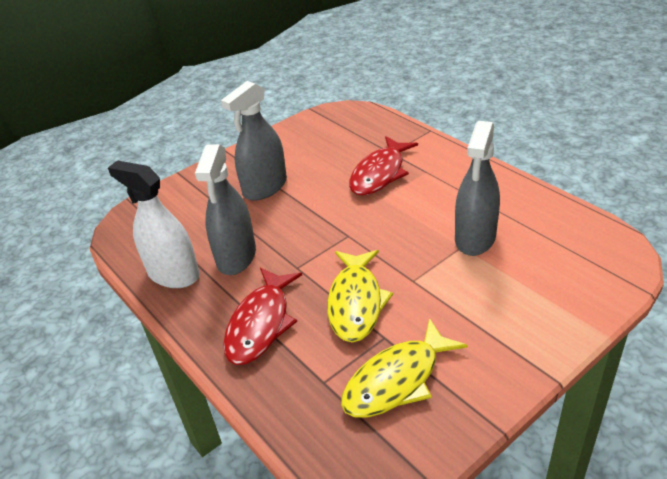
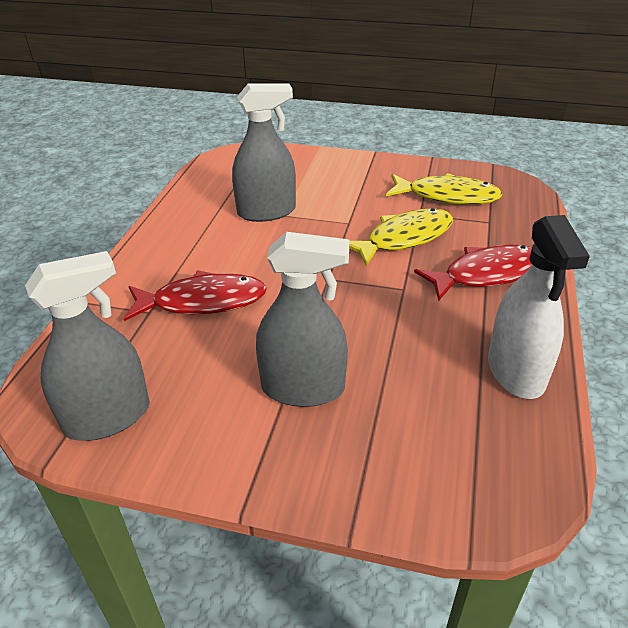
camera: 130 degrees left, 0 degrees up
grey spray bottle [195,144,256,275] -> grey spray bottle moved to [25,251,150,441]

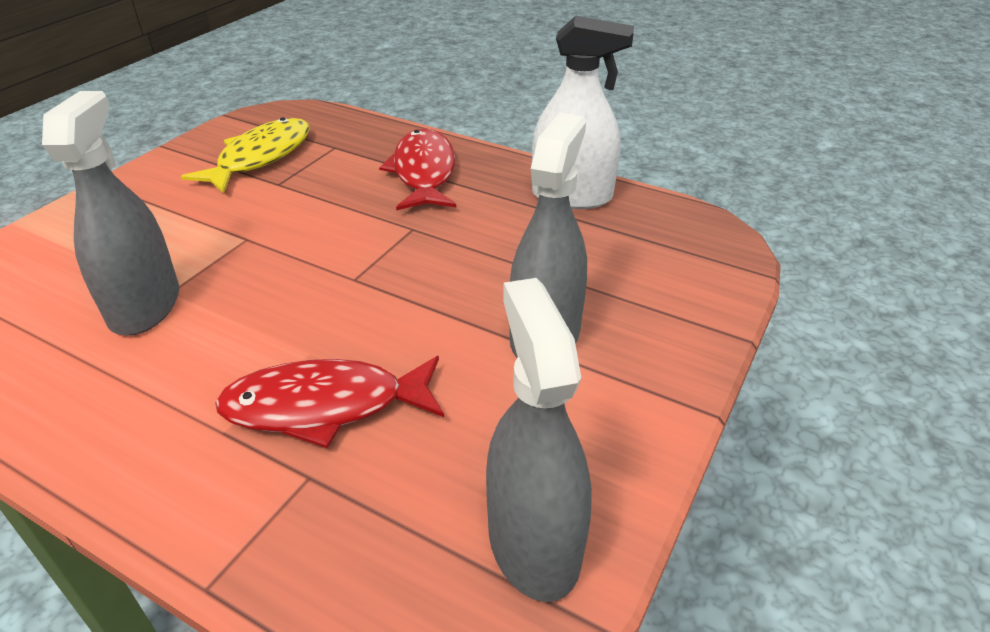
camera: 75 degrees left, 0 degrees up
red fish [124,270,267,321] -> red fish turned 105 degrees counterclockwise [215,356,444,448]
yellow fish [349,208,453,267] -> none

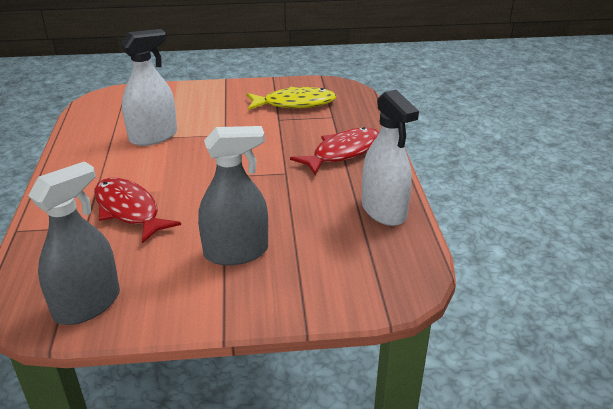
camera: 55 degrees right, 5 degrees down
grey spray bottle [42,91,179,336] -> white spray bottle [121,29,177,146]

